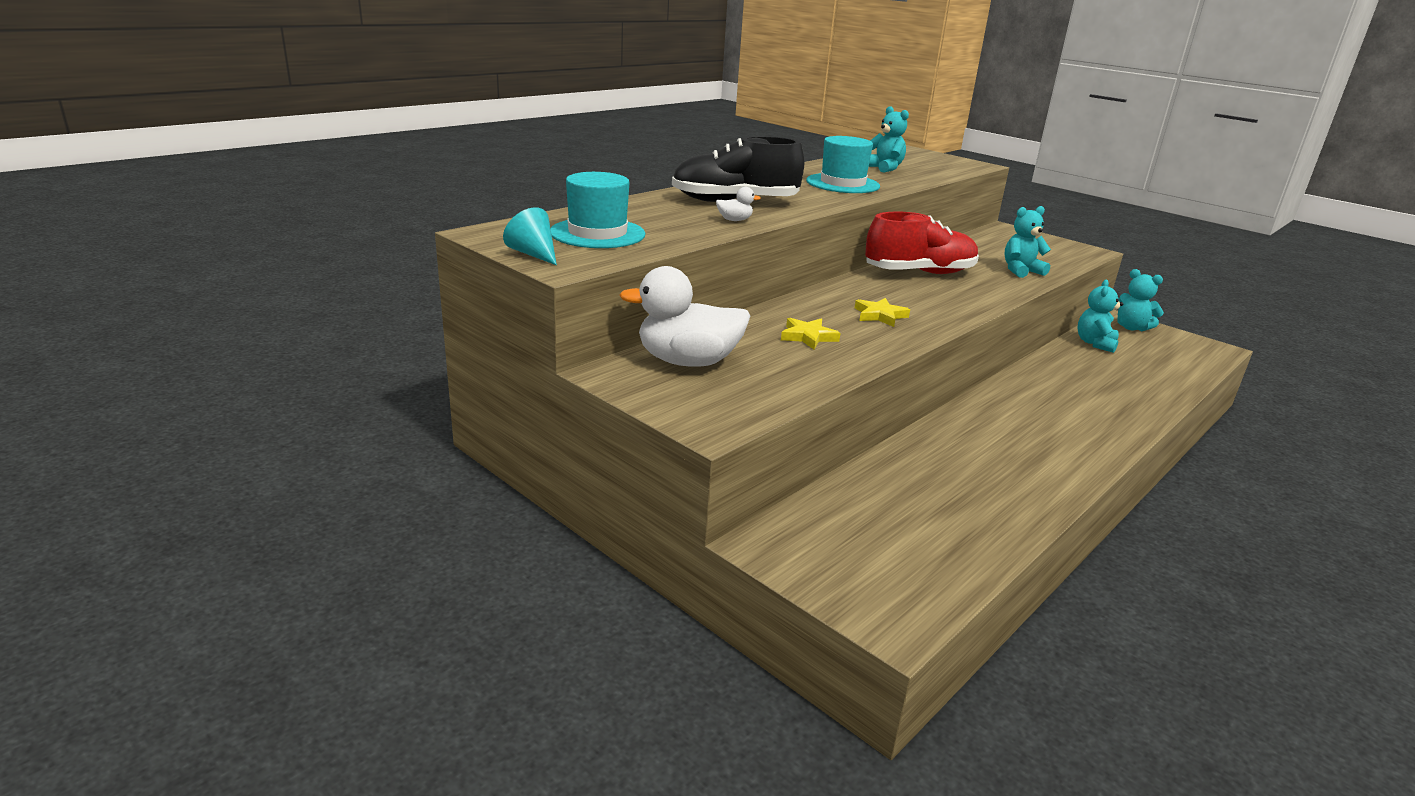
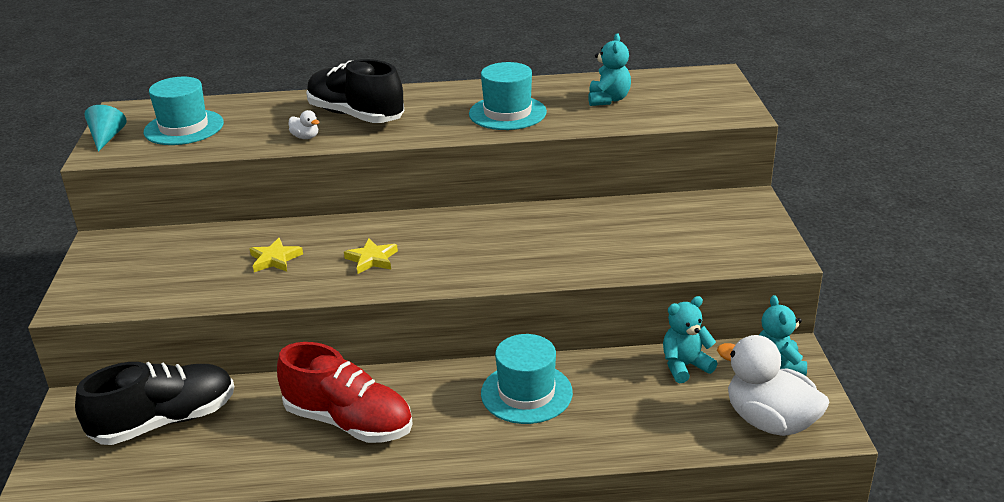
camera: 45 degrees right, 5 degrees up
white duck [619,266,750,367] -> white duck moved to [717,335,830,436]
red shoe [865,212,979,274] -> red shoe moved to [277,342,413,443]
turquoise teddy bear [1004,206,1051,278] -> none
none -> black shoe [75,362,234,445]
none -> turquoise hat [481,334,573,424]

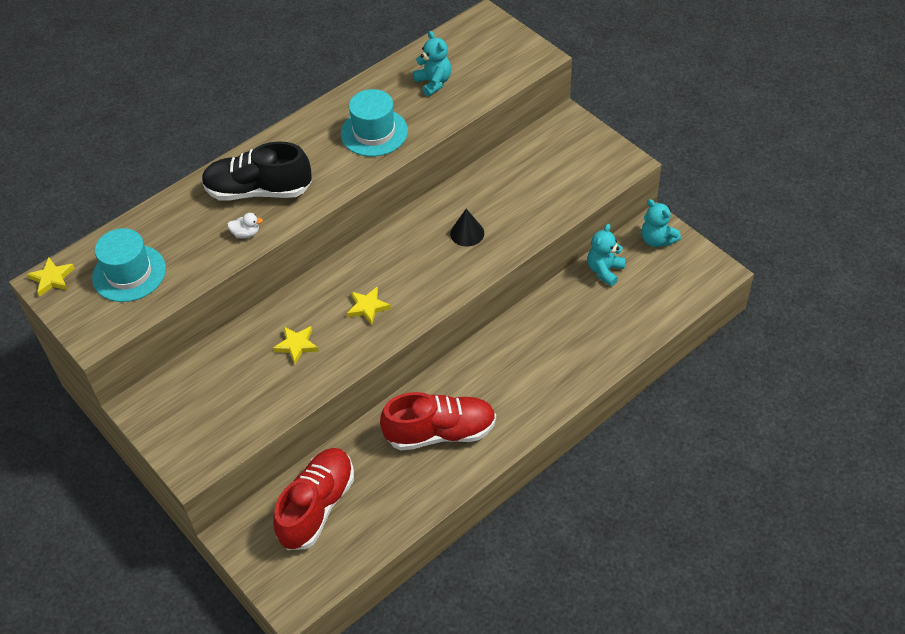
camera: 35 degrees left, 20 degrees up
black shoe [75,362,234,445] -> red shoe [273,448,354,550]
turquoise cone [84,105,127,152] -> none
turquoise hat [481,334,573,424] -> none
white duck [717,335,830,436] -> none
none -> yellow star [27,257,75,297]
none -> black cone [450,209,484,247]

